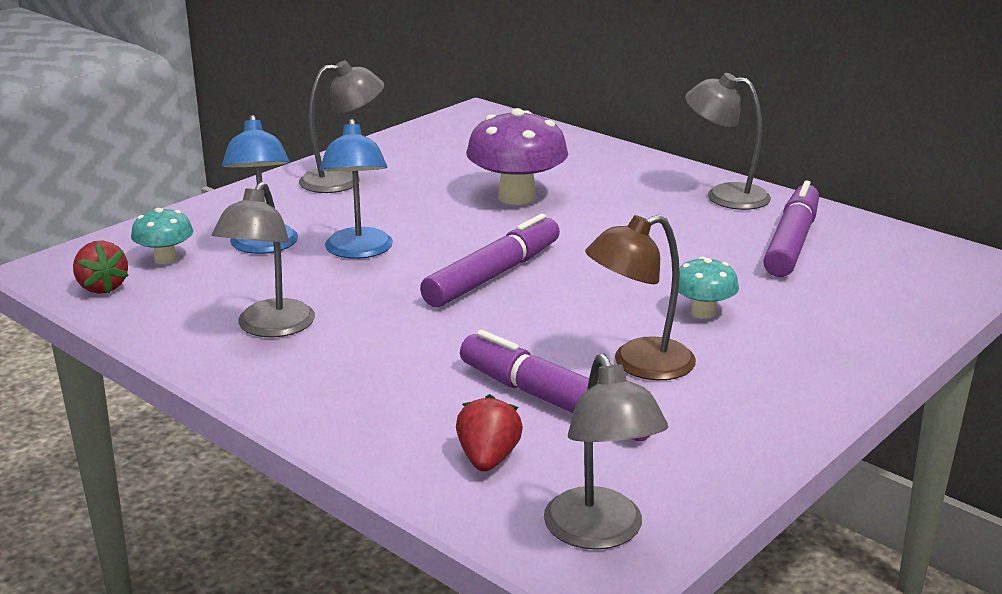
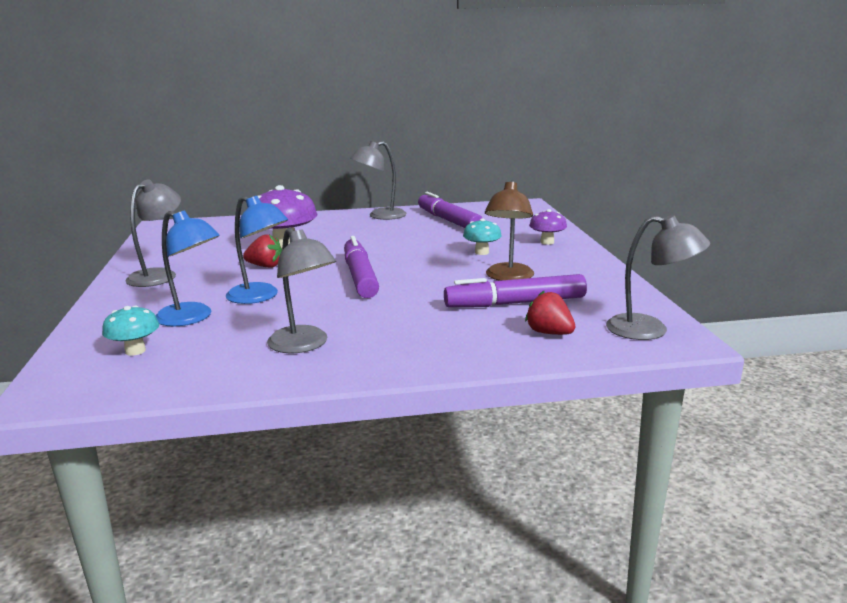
camera: 50 degrees left, 5 degrees down
red strawberry [73,240,129,294] -> red strawberry moved to [243,234,282,268]
none -> purple mushroom [529,209,567,245]

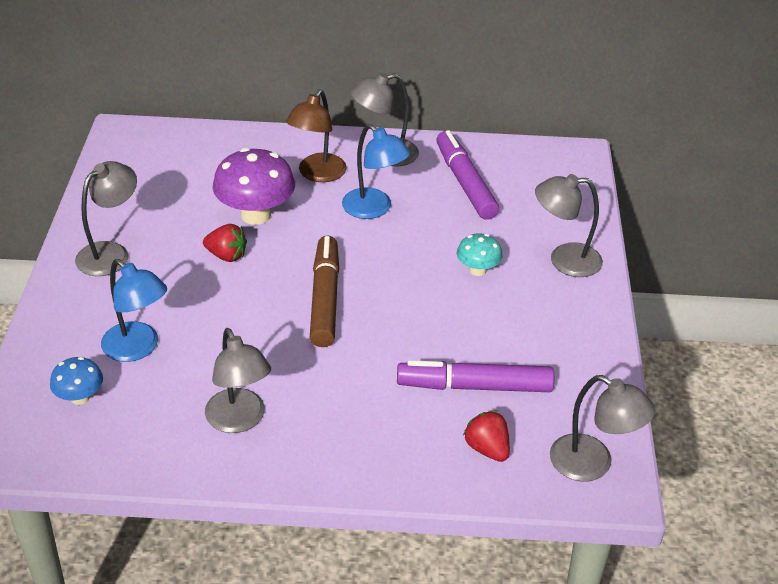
camera: 10 degrees right, 20 degrees up
turquoise mushroom [102,306,159,356] -> blue mushroom [50,357,103,405]
blue lamp [226,196,288,304] -> blue lamp moved to [342,124,411,219]
purple marker [344,236,379,298] -> brown marker [310,236,339,347]
brown lamp [485,180,534,281] -> brown lamp moved to [286,90,347,182]
purple mushroom [529,209,567,245] -> grey lamp [535,174,603,277]

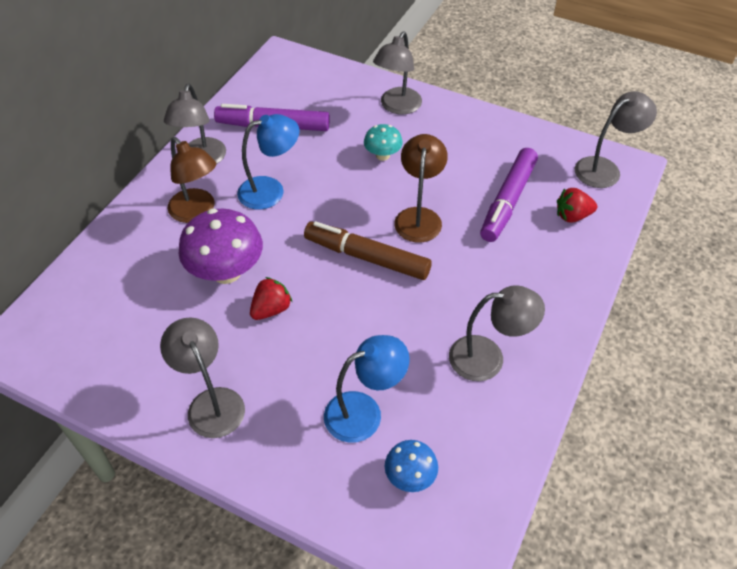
camera: 65 degrees left, 10 degrees up
none -> brown lamp [394,134,448,242]

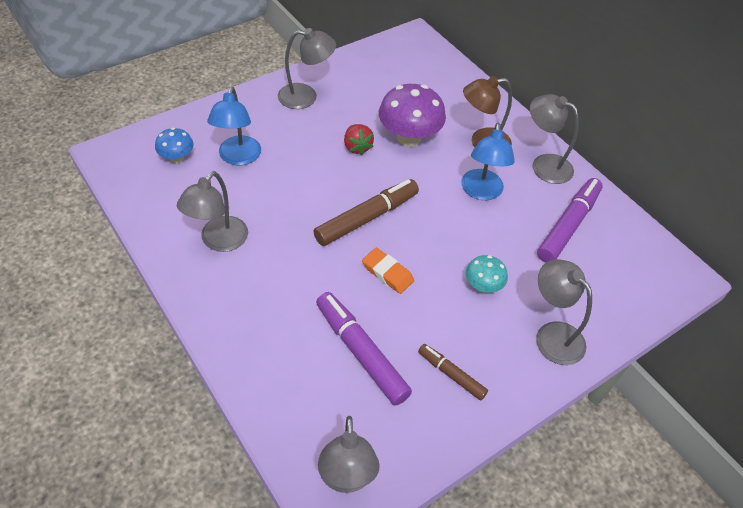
camera: 115 degrees right, 0 degrees up
brown lamp [394,134,448,242] -> orange eraser [362,248,414,294]
red strawberry [557,188,597,223] -> none
none -> brown marker [418,344,488,400]

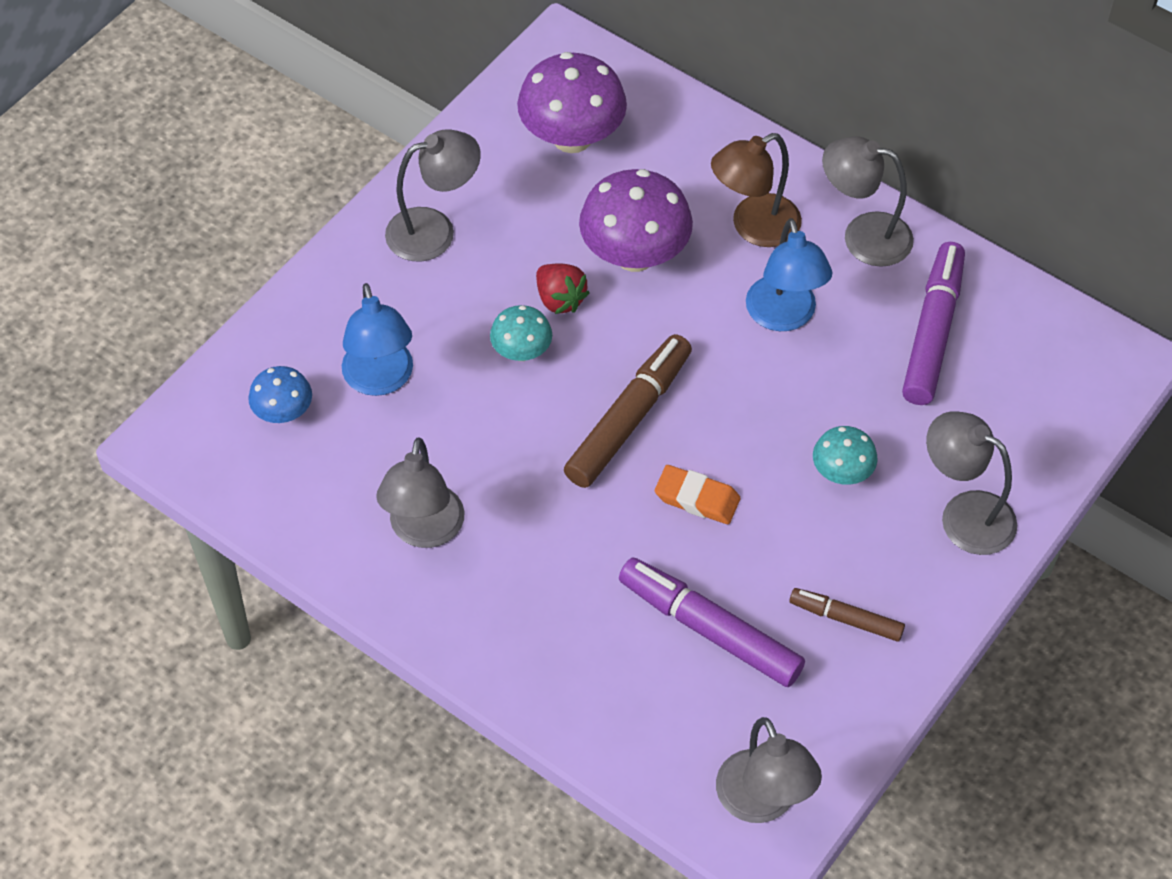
camera: 15 degrees left, 5 degrees up
none -> turquoise mushroom [490,305,552,361]
none -> purple mushroom [517,52,627,153]

